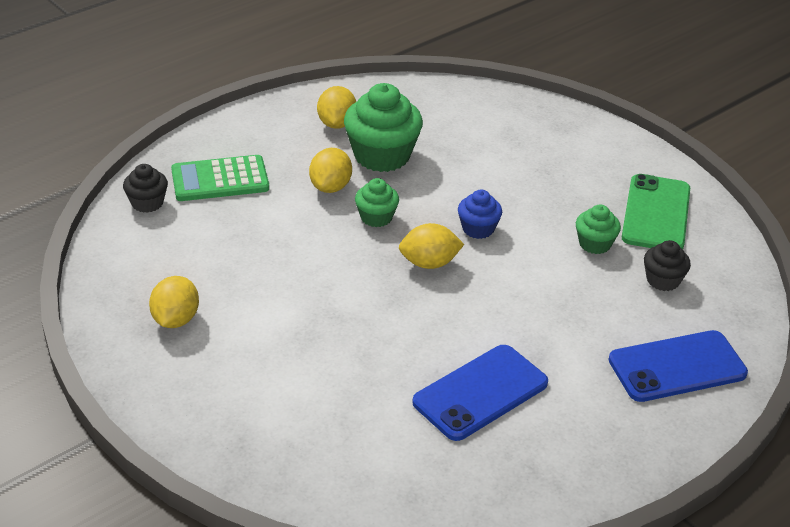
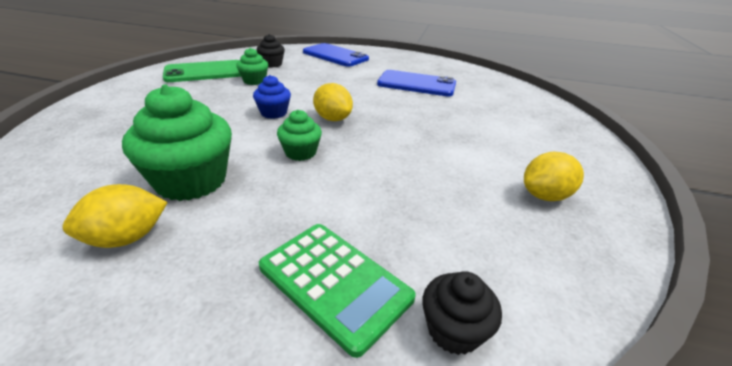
camera: 125 degrees left, 5 degrees down
yellow lemon [309,148,352,193] -> none

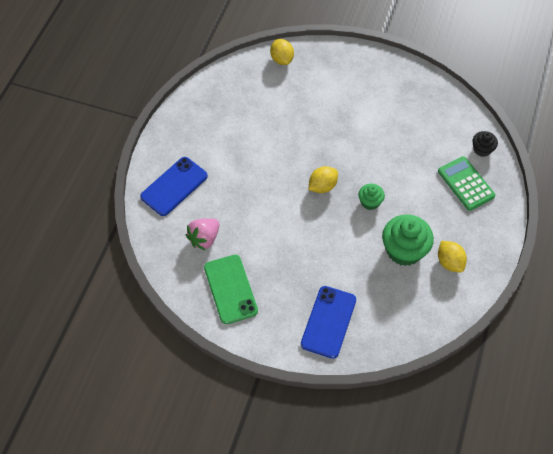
camera: 85 degrees left, 25 degrees up
green cupcake [236,48,268,85] -> none
blue cupcake [253,75,291,119] -> none
black cupcake [257,34,285,68] -> pink strawberry [186,218,219,251]
green calculator [259,224,416,358] -> green calculator turned 75 degrees counterclockwise [438,156,496,211]
blue phone [377,70,456,97] -> blue phone moved to [301,286,356,359]
yellow lemon [524,152,584,201] -> yellow lemon moved to [270,39,294,65]

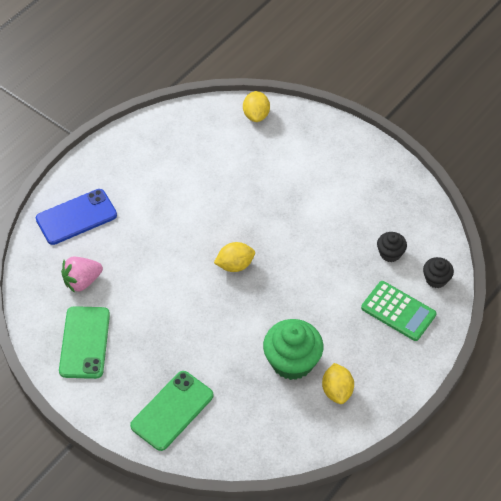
camera: 20 degrees right, 5 degrees down
blue phone [301,286,356,359] -> green phone [130,371,214,451]
green cupcake [359,184,385,210] -> none
green calculator [438,156,496,211] -> green calculator turned 135 degrees clockwise [361,281,437,341]
none -> black cupcake [377,232,407,262]

